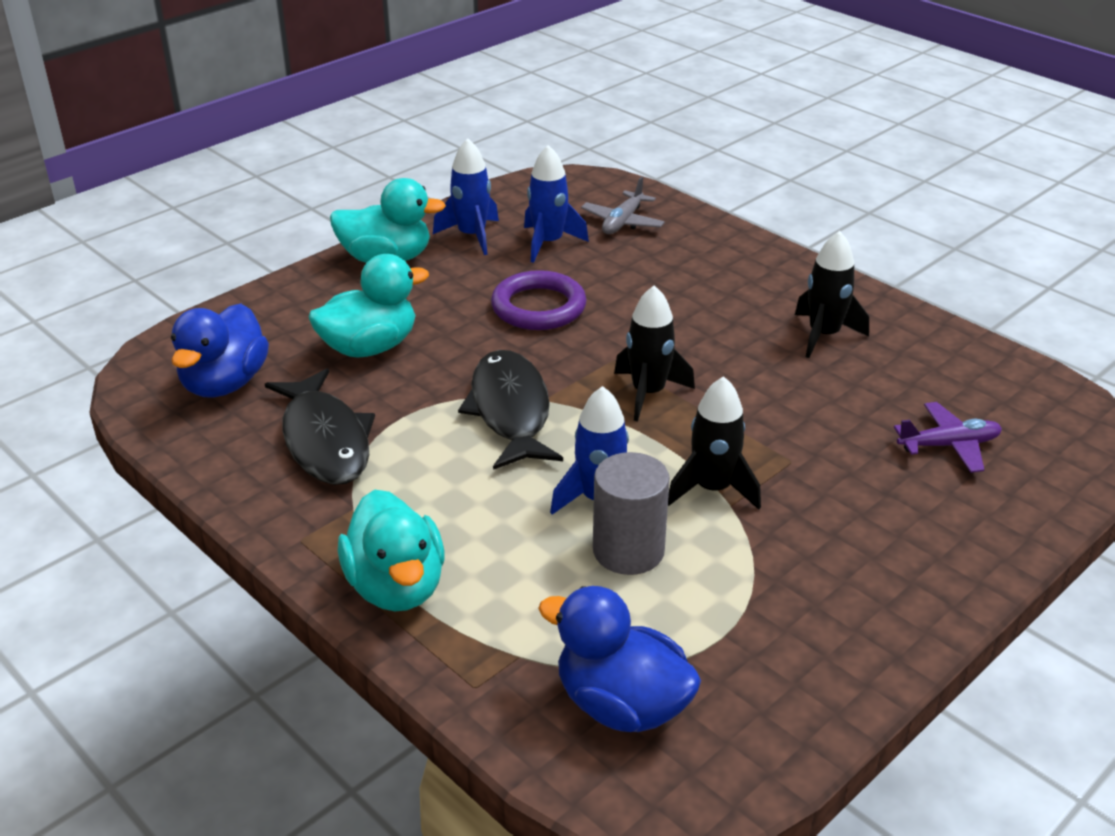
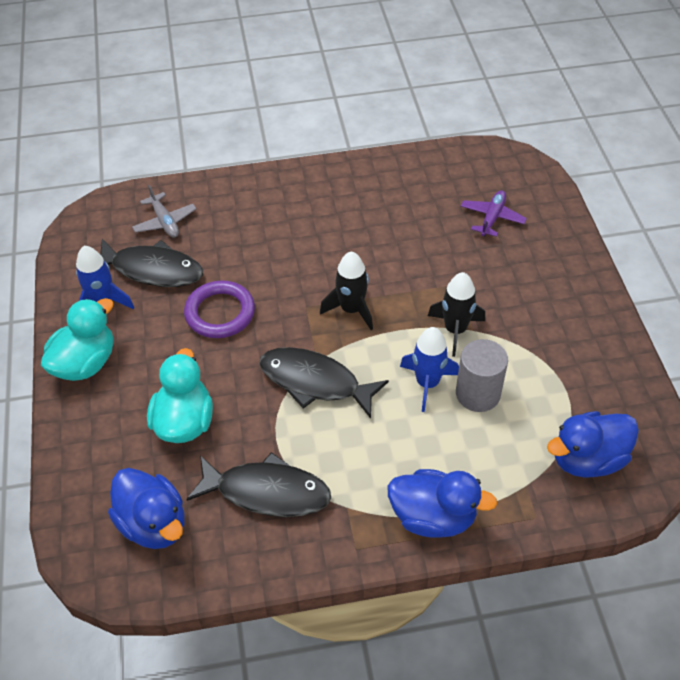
camera: 55 degrees left, 15 degrees up
turquoise duck [338,490,445,611] -> blue duck [387,469,497,538]
blue rocket [524,145,589,263] -> black fish [100,239,203,287]
black rocket [795,231,869,358] -> none

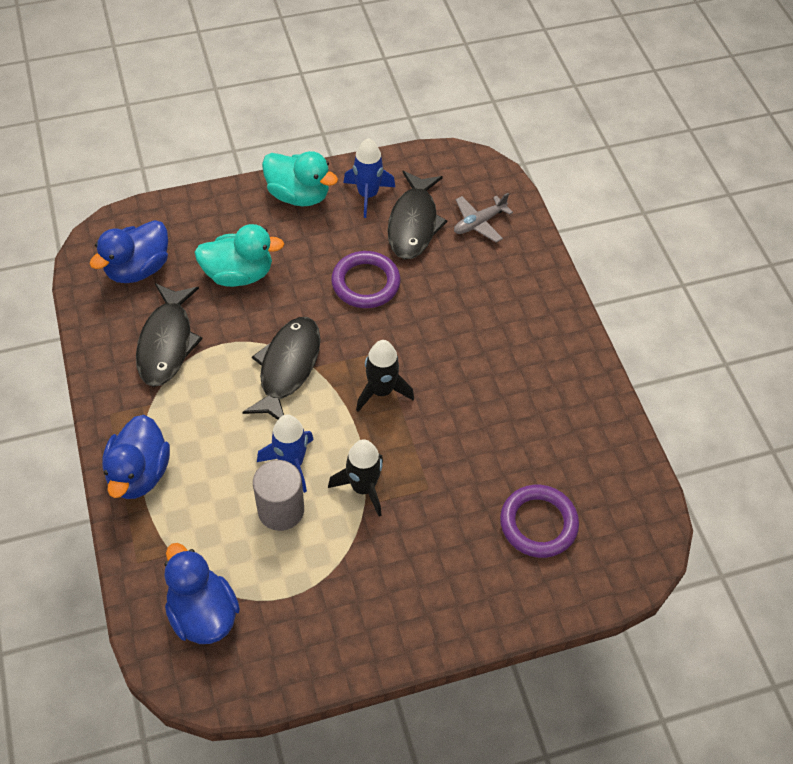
camera: 80 degrees right, 5 degrees up
purple plane [461,191,527,237] -> purple ring [500,485,579,558]

